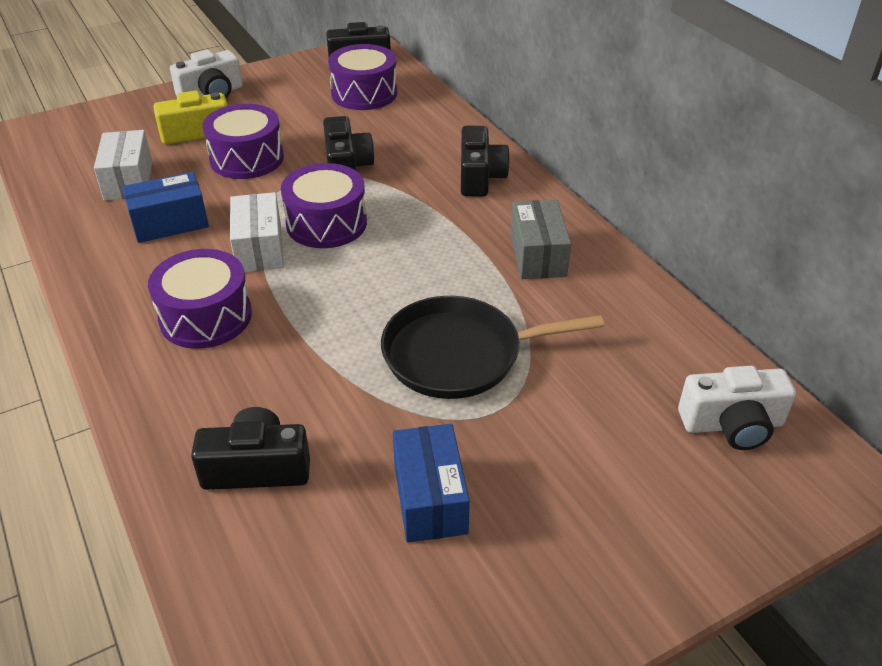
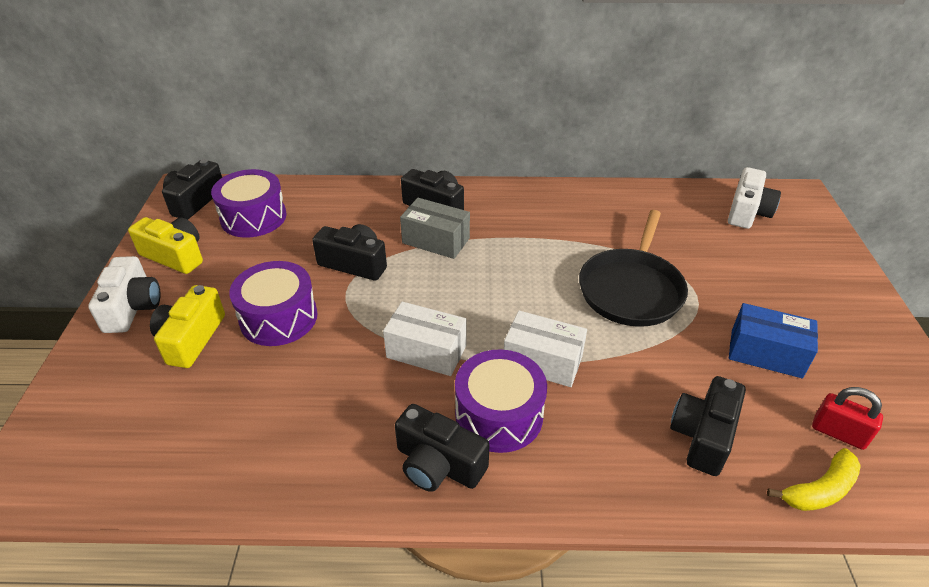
camera: 60 degrees left, 0 degrees up
white box [94,130,152,200] -> white box moved to [504,311,587,387]
blue box [122,172,209,243] -> none
purple drum [281,163,367,248] -> none
grey box [510,200,571,279] -> grey box moved to [400,198,470,259]
none -> yellow camera [128,217,203,274]
none -> black camera [395,404,490,492]
none -> yellow banana [767,448,861,511]
none -> red padlock [812,387,883,450]

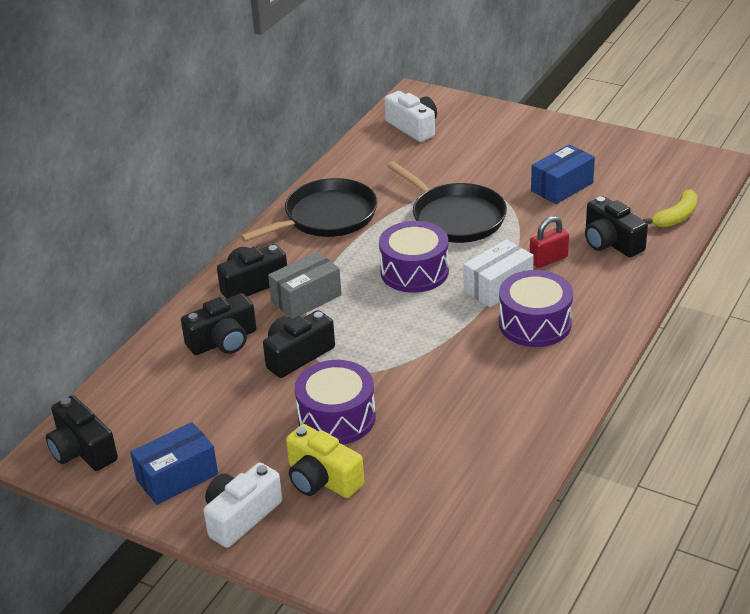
camera: 60 degrees left, 5 degrees down
white camera [88,256,161,333] -> white camera turned 75 degrees counterclockwise [203,463,282,548]
yellow camera [128,217,203,274] -> blue box [130,422,218,505]
purple drum [211,169,286,238] -> purple drum moved to [379,221,449,293]
white box [383,302,467,376] -> none
black camera [395,404,490,492] -> black camera moved to [181,293,257,355]
yellow banana [767,448,861,511] -> yellow banana turned 45 degrees clockwise [643,189,698,227]
red padlock [812,387,883,450] -> red padlock moved to [530,216,569,268]
none -> black pan [240,178,377,242]

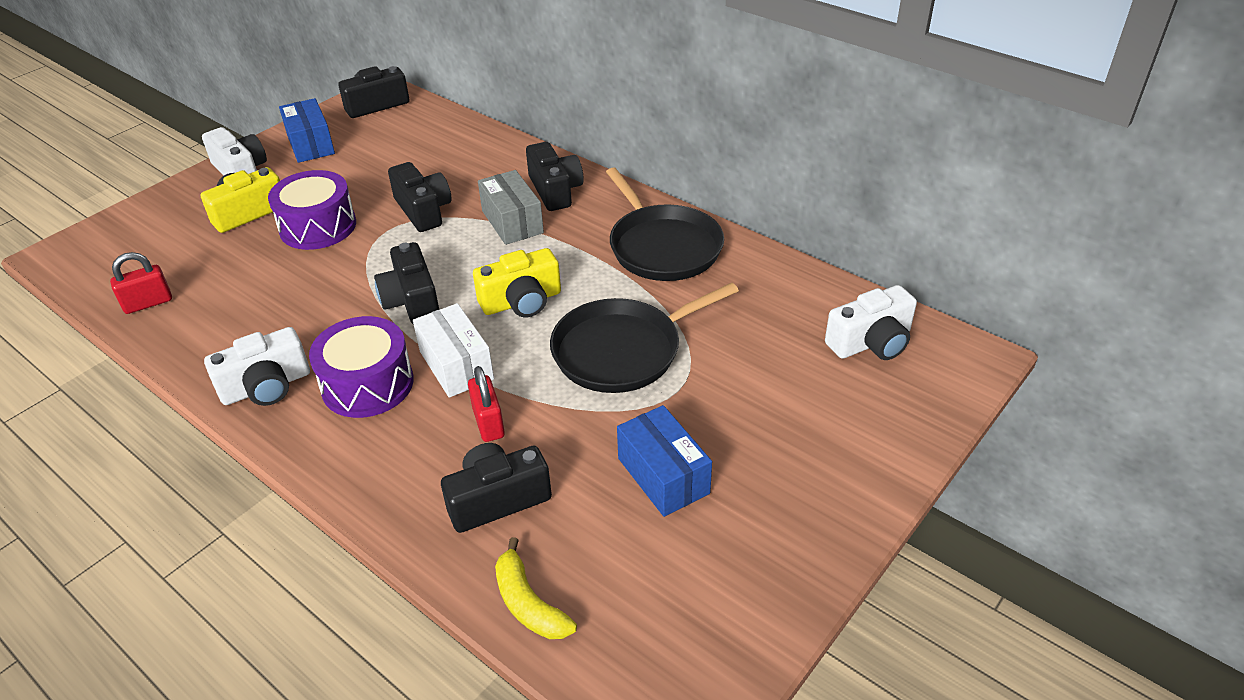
camera: 100 degrees right, 5 degrees up
black camera [181,293,257,355] -> black camera moved to [374,242,439,325]
purple drum [379,221,449,293] -> yellow camera [473,248,561,317]
none -> red padlock [110,252,172,314]
none -> white camera [204,327,310,406]

